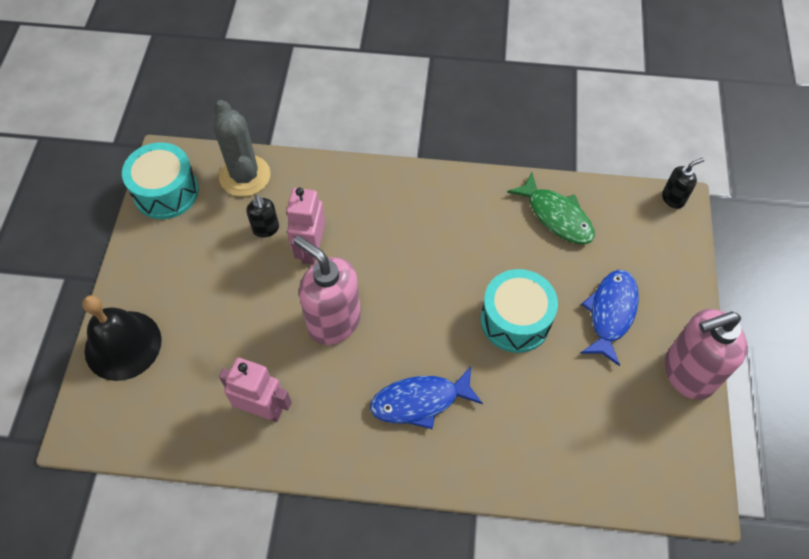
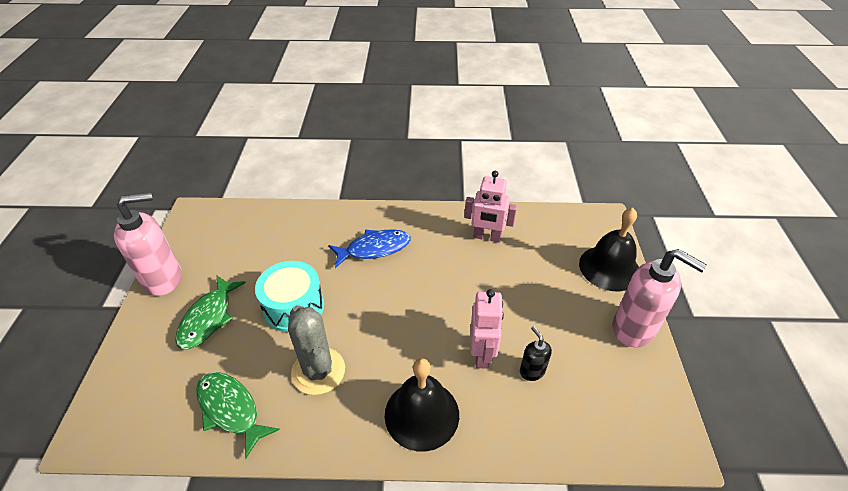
camera: 175 degrees right, 15 degrees down
turquoise drum [122,142,199,219] -> none
grey cactus [214,100,271,197] -> grey cactus moved to [288,305,345,395]
pink soap dispenser [294,235,361,345] -> pink soap dispenser moved to [613,249,707,347]
blue fish [581,270,639,366] -> green fish [175,275,246,349]
black soap dispenser [662,158,705,209] -> none
none -> black bell [385,358,459,452]

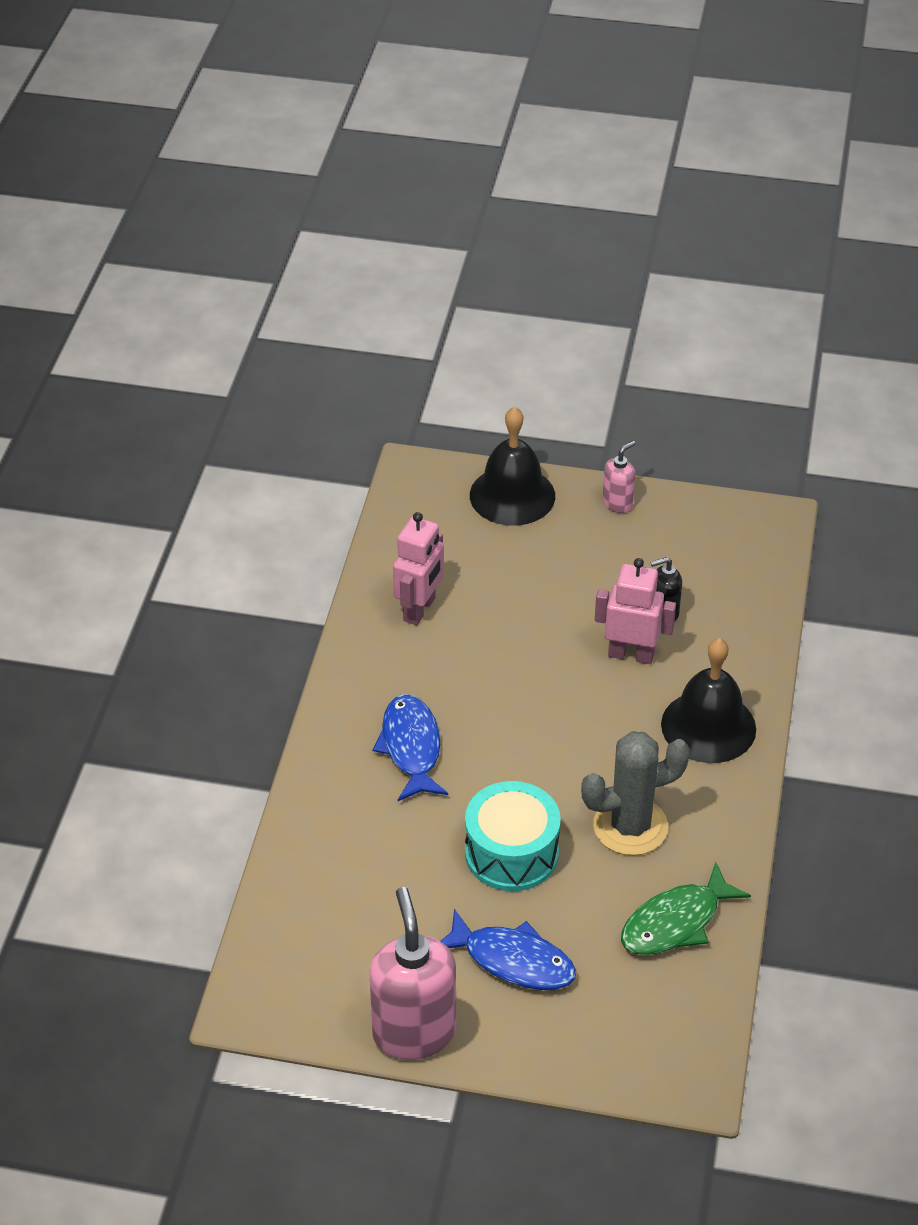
camera: 80 degrees left, 0 degrees up
green fish [175,275,246,349] -> blue fish [440,909,576,990]
pink soap dispenser [613,249,707,347] -> pink soap dispenser [602,441,635,513], size x0.49

